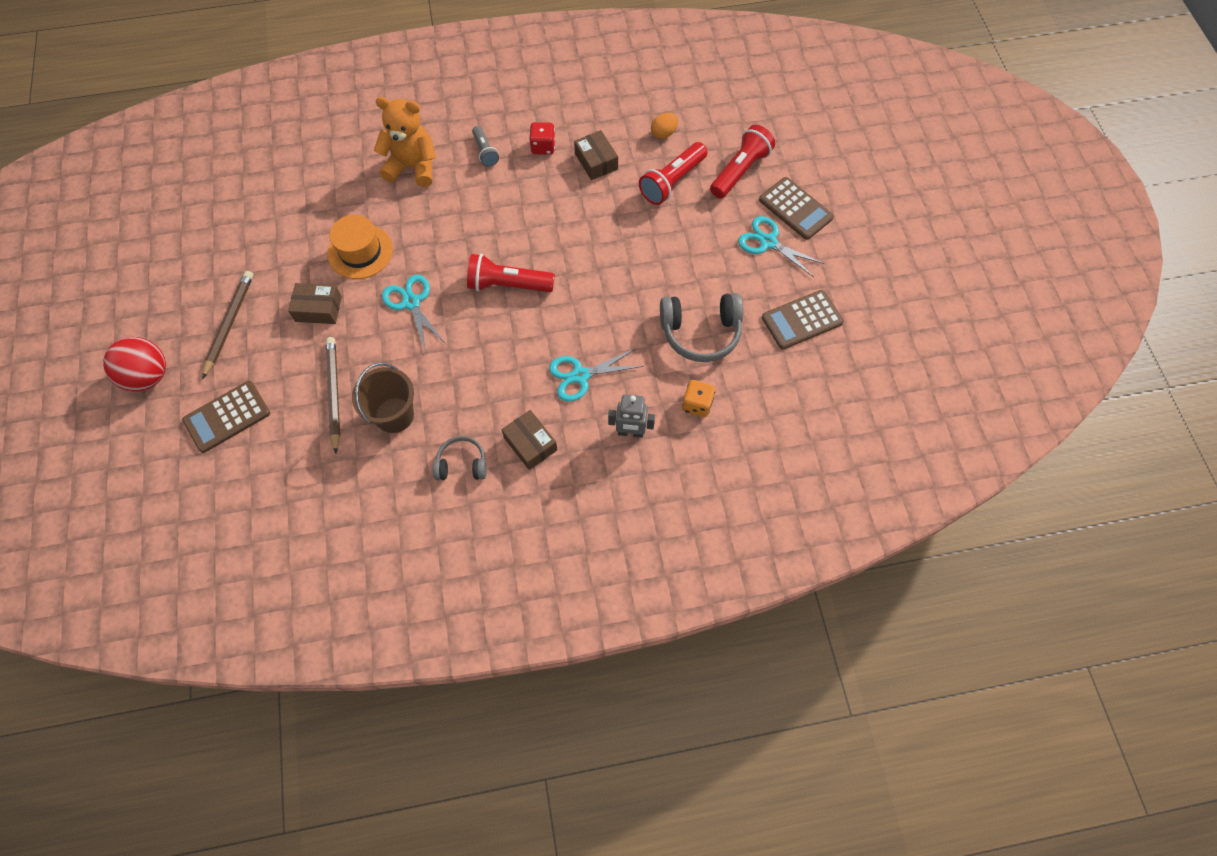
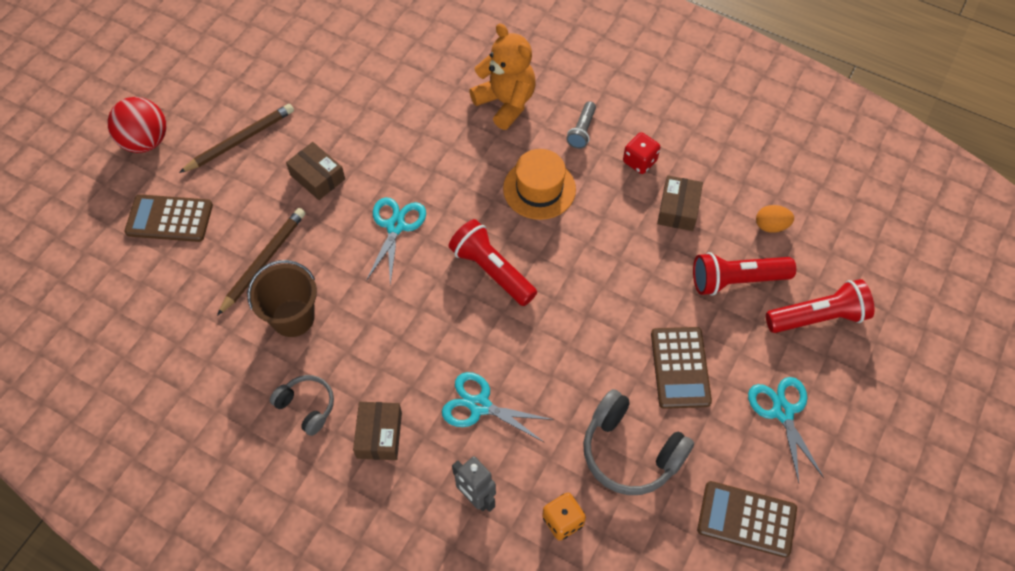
camera: 40 degrees right, 5 degrees down
orange hat [328,215,393,279] -> orange hat moved to [503,149,576,220]
brown calculator [759,177,834,240] -> brown calculator moved to [651,327,712,409]

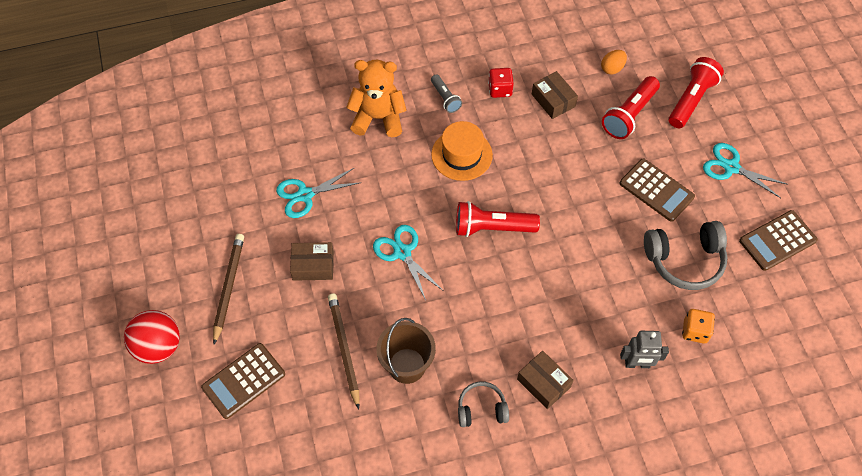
camera: 45 degrees left, 0 degrees up
turquoise scissors [442,372,554,443] -> turquoise scissors moved to [276,168,362,218]

